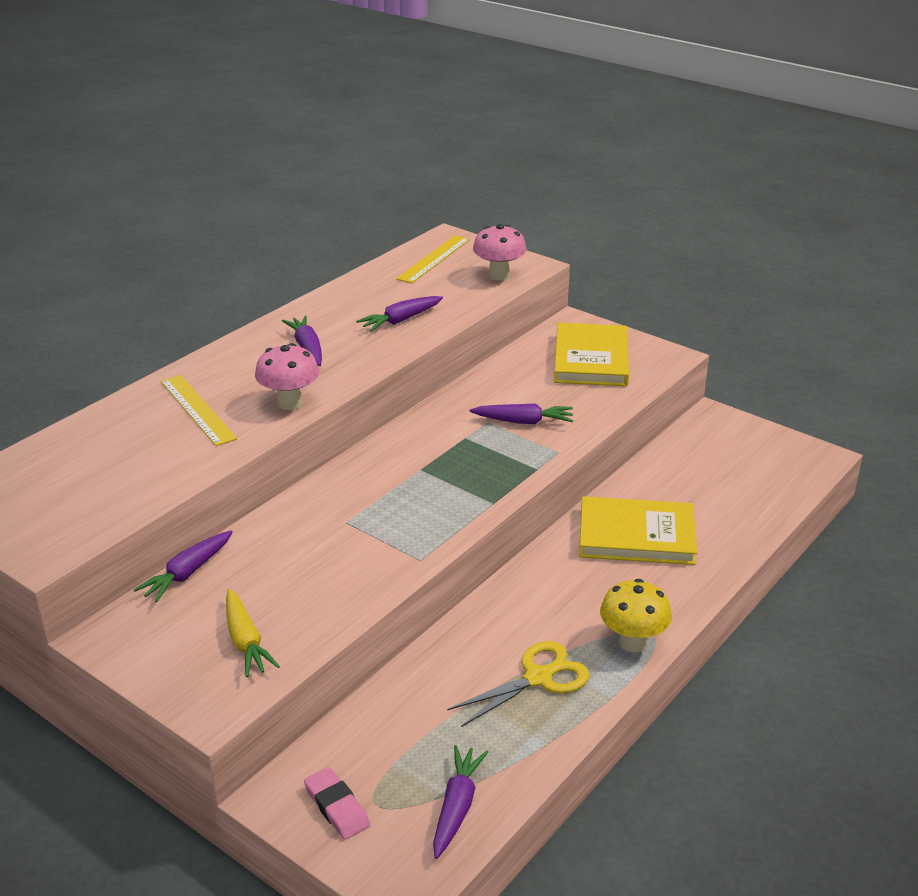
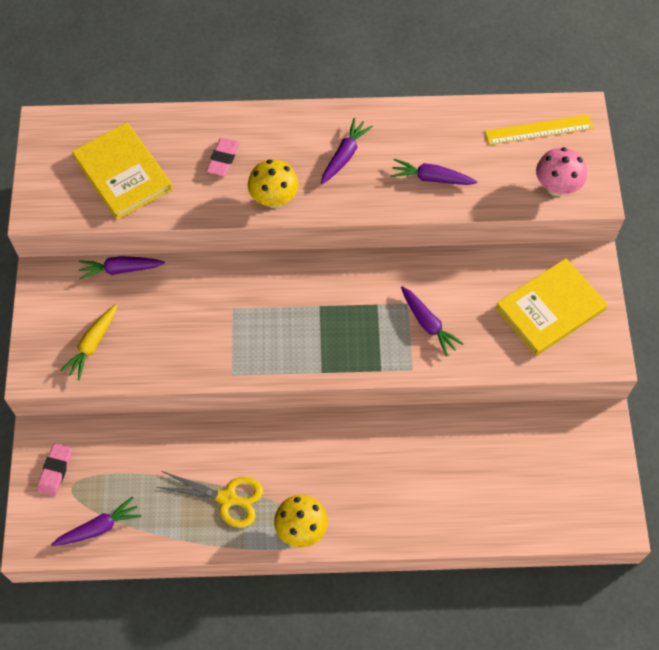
camera: 50 degrees right, 30 degrees up
yellow ruler [161,375,237,446] -> pink eraser [206,138,239,176]
pink mushroom [255,343,319,410] -> yellow mushroom [248,160,299,208]
yellow book [579,496,697,565] -> yellow book moved to [72,122,173,220]

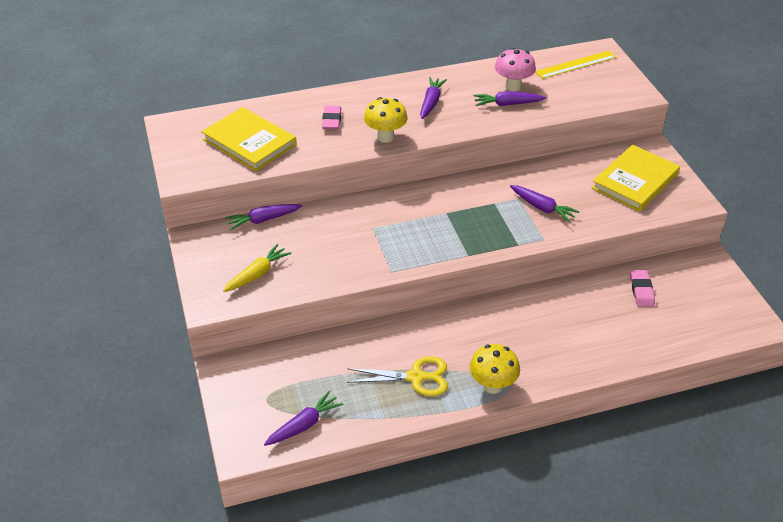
camera: 15 degrees left, 20 degrees down
pink eraser [37,443,72,496] -> pink eraser moved to [630,270,655,307]
yellow carrot [60,304,117,380] -> yellow carrot turned 150 degrees counterclockwise [223,244,292,292]
pink mushroom [536,147,587,196] -> pink mushroom moved to [495,48,536,92]

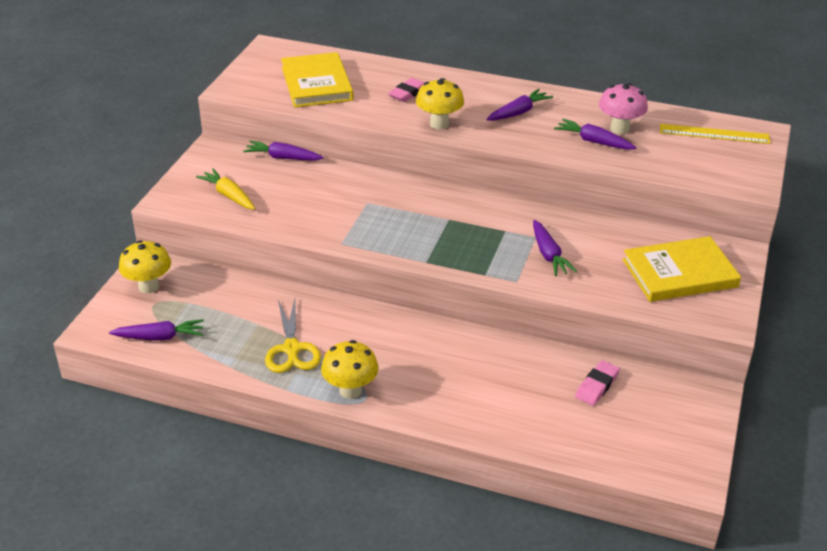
camera: 35 degrees right, 5 degrees down
yellow carrot [223,244,292,292] -> yellow carrot turned 120 degrees counterclockwise [196,168,255,210]
yellow scissors [347,356,448,397] -> yellow scissors turned 45 degrees clockwise [265,299,321,373]
none -> yellow mushroom [119,240,171,293]

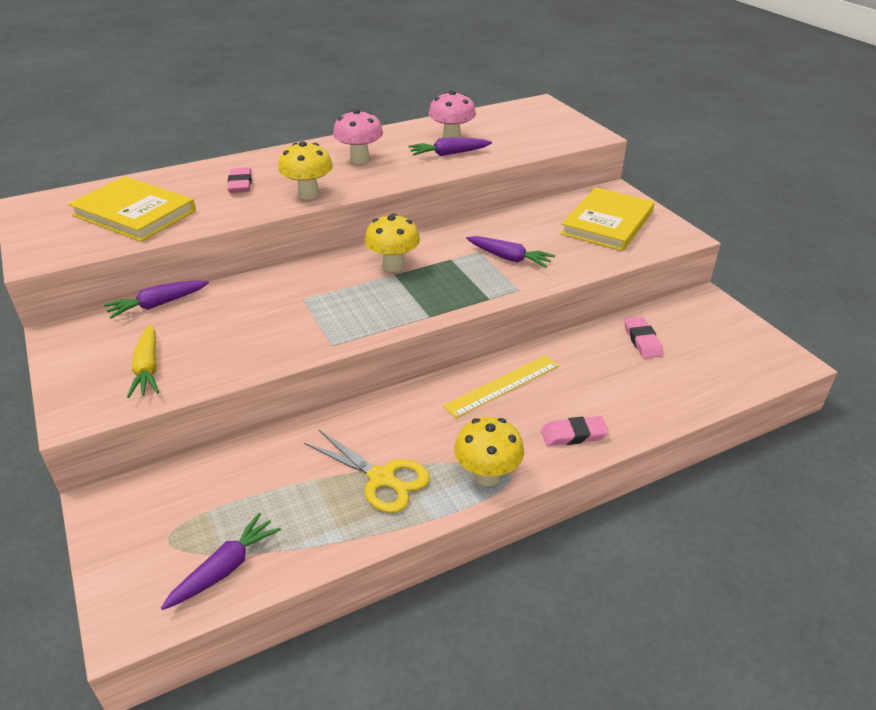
camera: 45 degrees left, 0 degrees up
yellow mushroom [119,240,171,293] -> yellow mushroom moved to [365,213,420,272]
yellow carrot [196,168,255,210] -> yellow carrot turned 105 degrees counterclockwise [127,324,159,398]
purple carrot [486,89,553,121] -> pink mushroom [333,109,383,164]
yellow ruler [660,124,770,144] -> yellow ruler moved to [443,355,559,418]
none -> pink eraser [541,416,609,446]

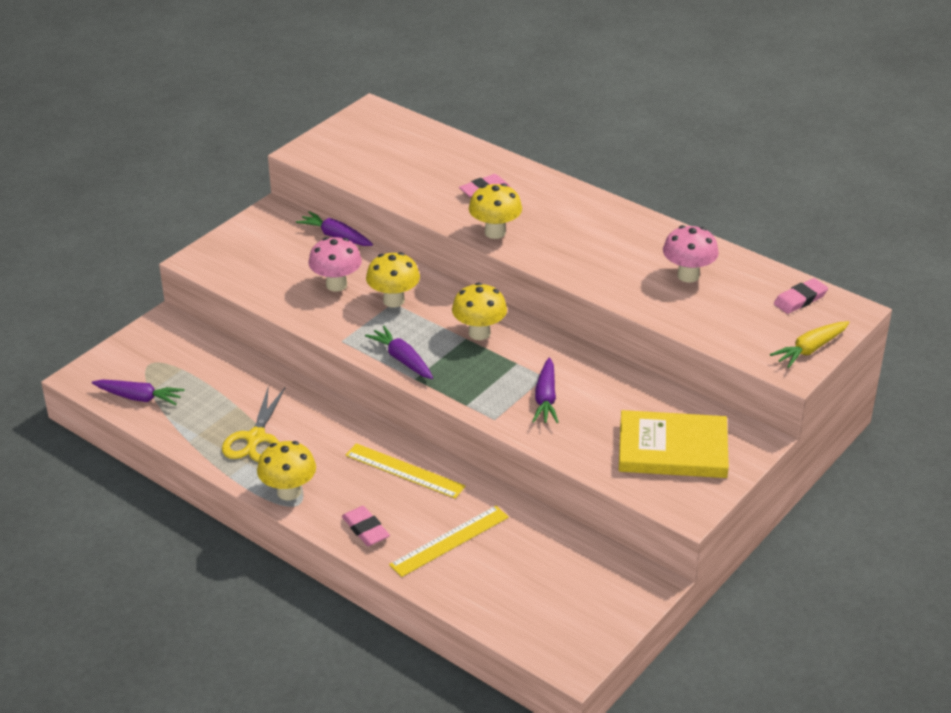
camera: 65 degrees right, 0 degrees up
yellow book [68,176,196,242] -> none
yellow carrot [127,324,159,398] -> yellow carrot moved to [770,321,850,368]
pink mushroom [333,109,383,164] -> pink mushroom moved to [308,237,362,291]
purple carrot [408,137,492,156] -> purple carrot moved to [365,326,433,379]
pink eraser [624,317,663,358] -> pink eraser moved to [774,278,828,314]
none -> yellow mushroom [366,252,420,308]
none -> yellow ruler [389,506,509,577]

